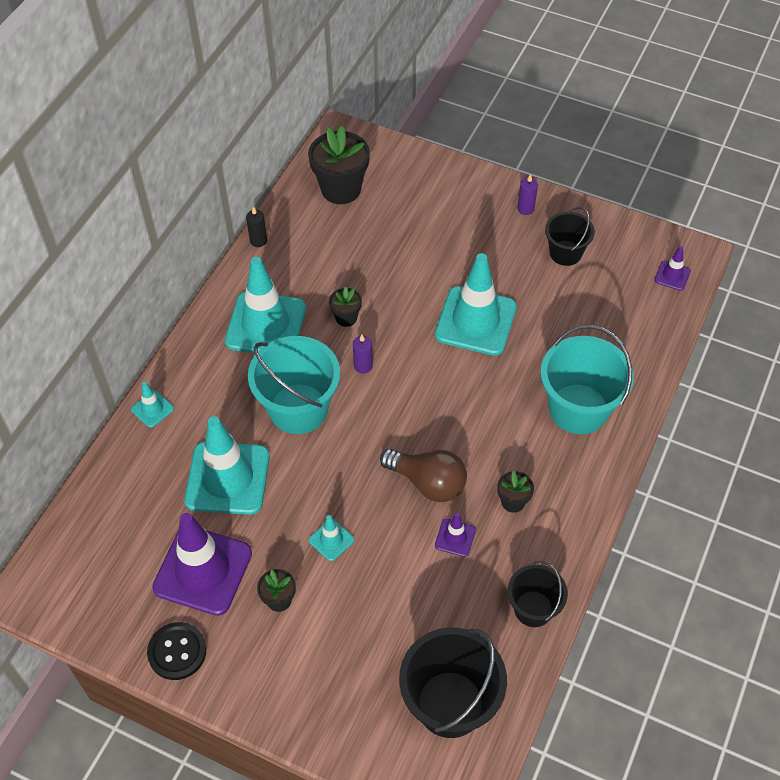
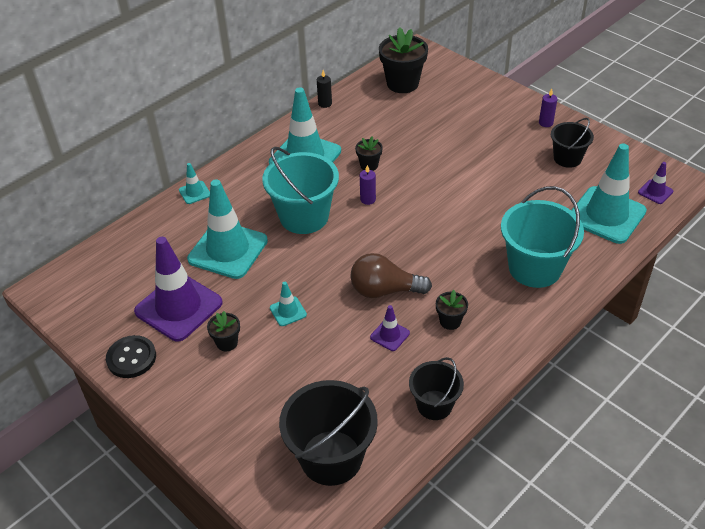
camera: 20 degrees right, 10 degrees down
brown light bulb [380,449,467,502] -> brown light bulb turned 135 degrees clockwise [350,253,432,298]
turquoise traffic cone [435,253,517,356] -> turquoise traffic cone moved to [571,144,647,244]

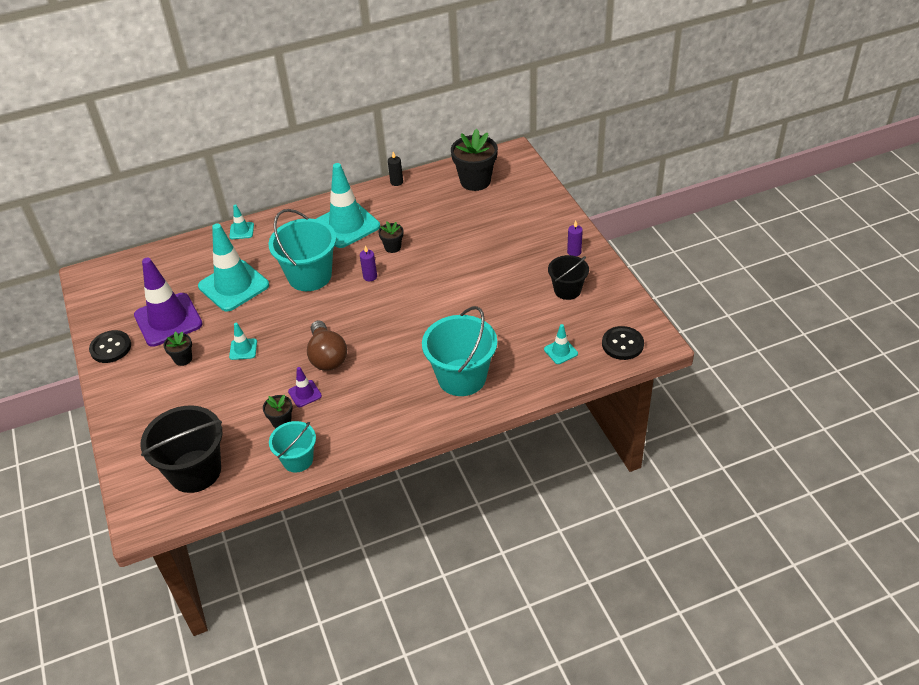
camera: 25 degrees right, 0 degrees up
brown light bulb [350,253,432,298] -> brown light bulb turned 135 degrees counterclockwise [307,320,347,371]
black bucket [409,357,464,420] -> turquoise bucket [269,421,316,472]
black flower pot [436,290,468,330] -> black flower pot moved to [263,395,293,428]
turquoise traffic cone [571,144,647,244] -> turquoise traffic cone [544,324,578,364], size x0.44
purple traffic cone [638,162,673,204] -> black button [602,326,644,360]

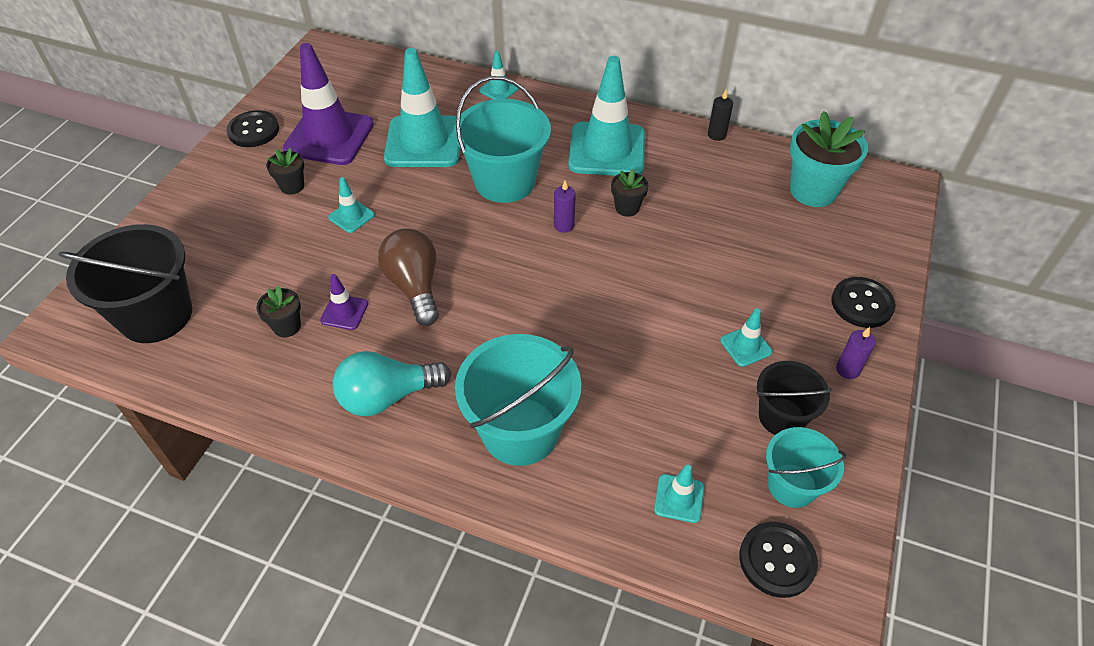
camera: 40 degrees right, 5 degrees up
turquoise bucket [269,421,316,472] -> turquoise bucket moved to [766,427,846,508]
brown light bulb [307,320,347,371] -> brown light bulb turned 135 degrees clockwise [378,228,439,326]
black flower pot [451,129,498,191] -> turquoise flower pot [790,111,868,207]
none -> turquoise light bulb [333,351,451,416]
none -> turquoise traffic cone [720,308,772,367]
none -> black button [832,277,896,328]

